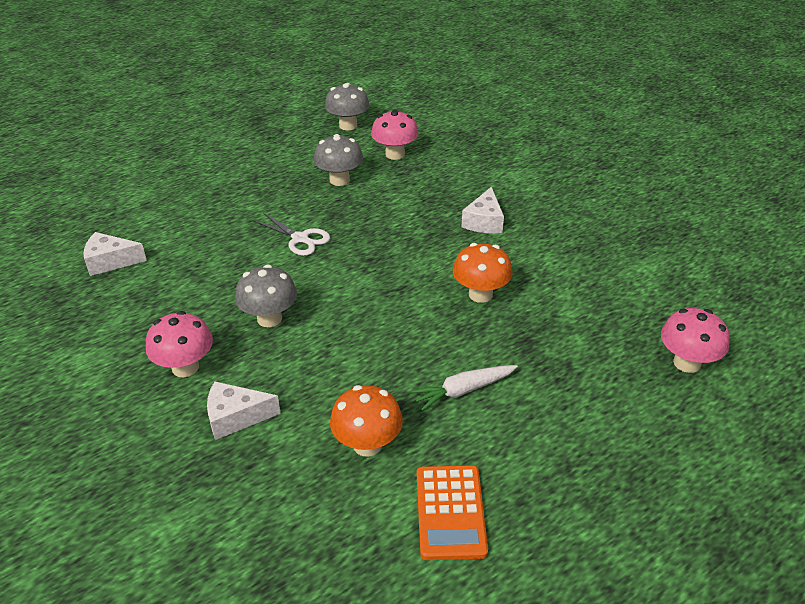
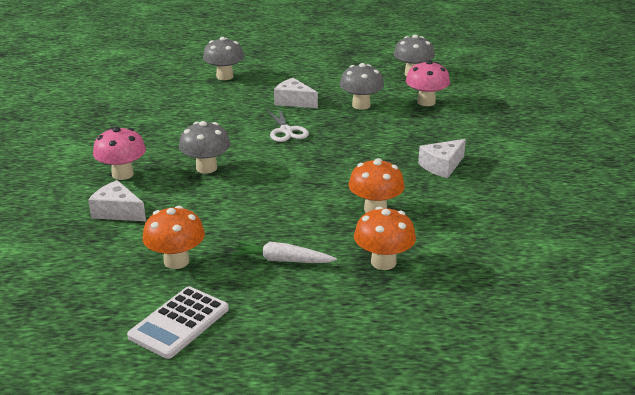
camera: 35 degrees right, 10 degrees down
white cheese [83,232,147,276] -> white cheese moved to [274,78,318,108]
orange calculator [417,465,488,560] -> white calculator [127,286,229,359]
pink mushroom [661,308,730,373] -> none
none -> grey mushroom [203,37,244,80]
none -> orange mushroom [354,206,416,270]

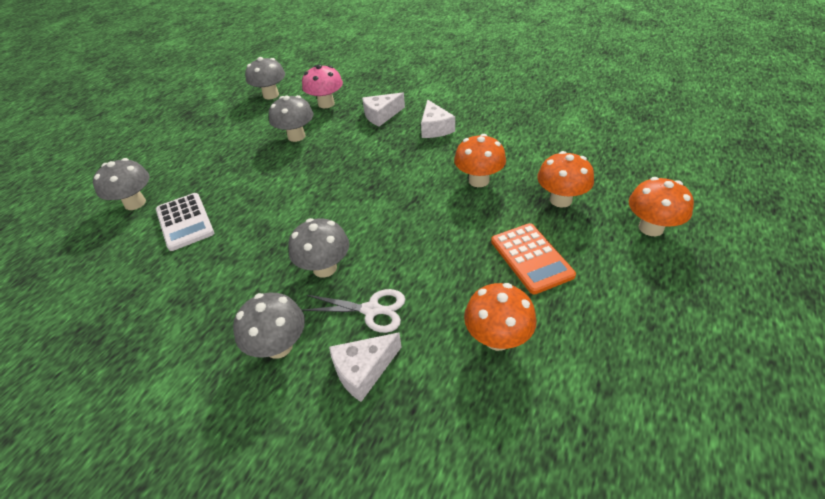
camera: 60 degrees left, 15 degrees up
pink mushroom [93,127,146,180] -> grey mushroom [233,293,305,359]
white calculator [127,286,229,359] -> white calculator moved to [156,193,214,251]
white carrot [232,241,337,263] -> orange calculator [491,223,576,294]
white scissors [267,108,309,142] -> white scissors moved to [302,289,405,333]
white cheese [274,78,318,108] -> white cheese moved to [362,92,405,126]
none -> orange mushroom [629,177,694,236]

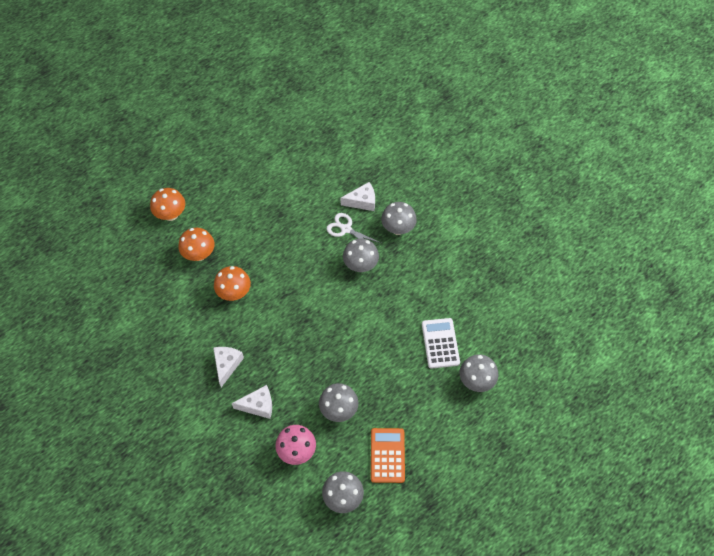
camera: 160 degrees left, 15 degrees up
orange mushroom [464,283,537,351] -> none
orange calculator [491,223,576,294] -> orange calculator moved to [371,428,405,483]

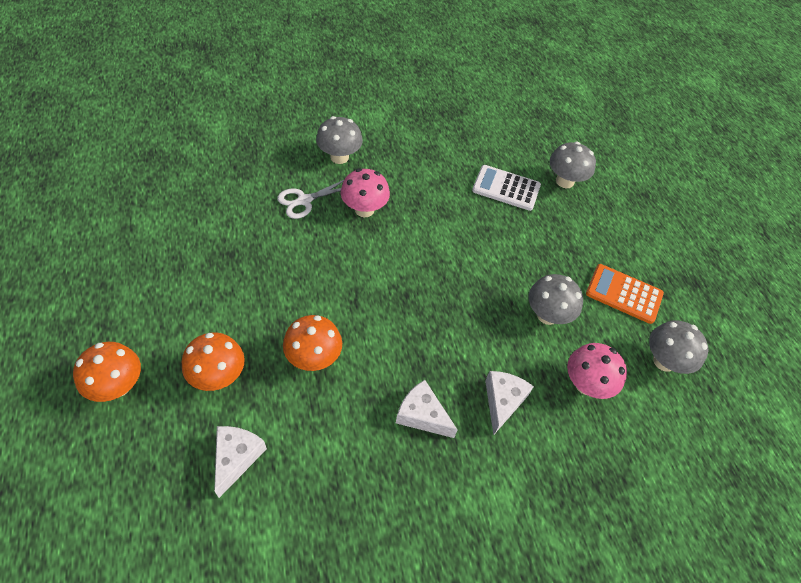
camera: 70 degrees left, 5 degrees down
white cheese [340,182,375,211] -> white cheese moved to [214,426,267,498]
grey mushroom [343,239,379,272] -> pink mushroom [341,168,390,217]

